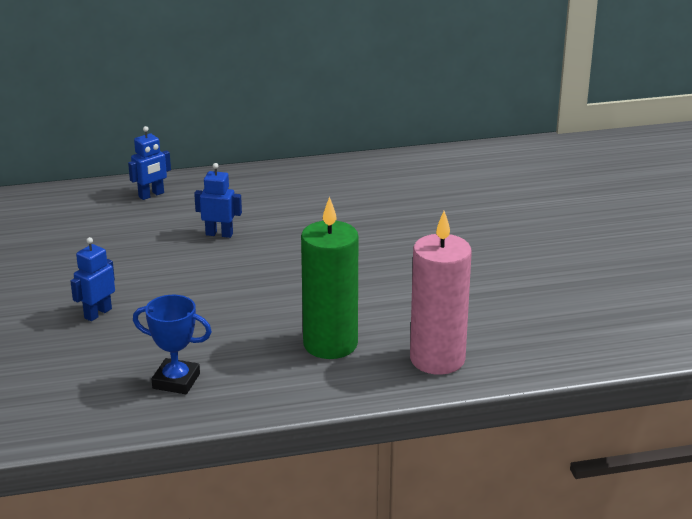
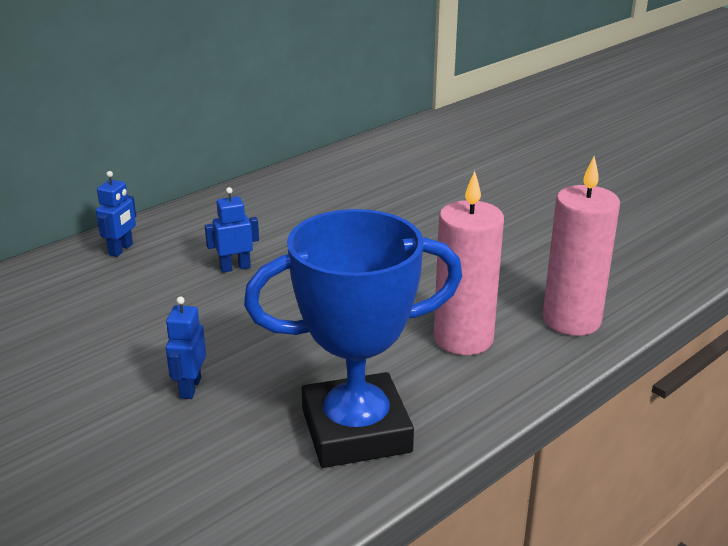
camera: 30 degrees left, 0 degrees up
blue trophy [133,295,212,394] -> blue trophy [244,209,462,468], size x2.06
green candle [301,197,358,359] -> pink candle [434,171,504,355]

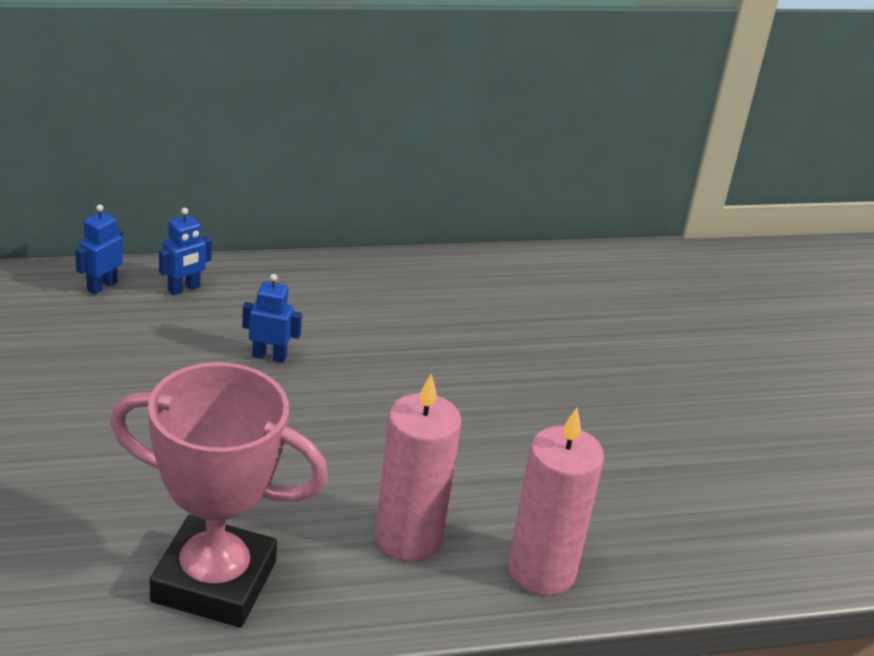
camera: 25 degrees right, 5 degrees up
blue robot [166,296,206,399] -> blue robot moved to [75,204,123,295]
blue trophy [244,209,462,468] -> pink trophy [110,362,328,627]

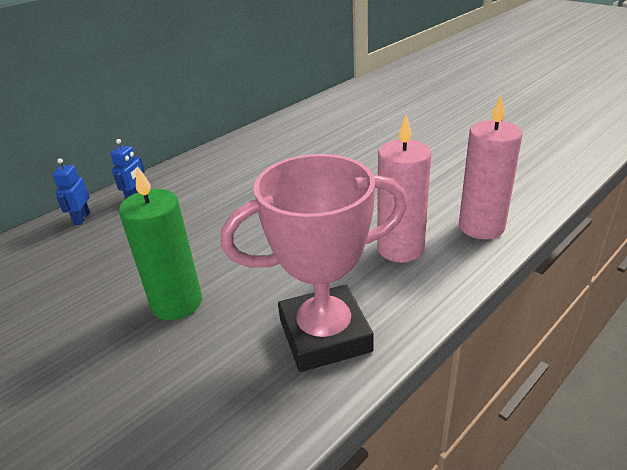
camera: 25 degrees left, 0 degrees up
blue robot [242,274,302,363] -> none
none -> green candle [119,166,202,321]

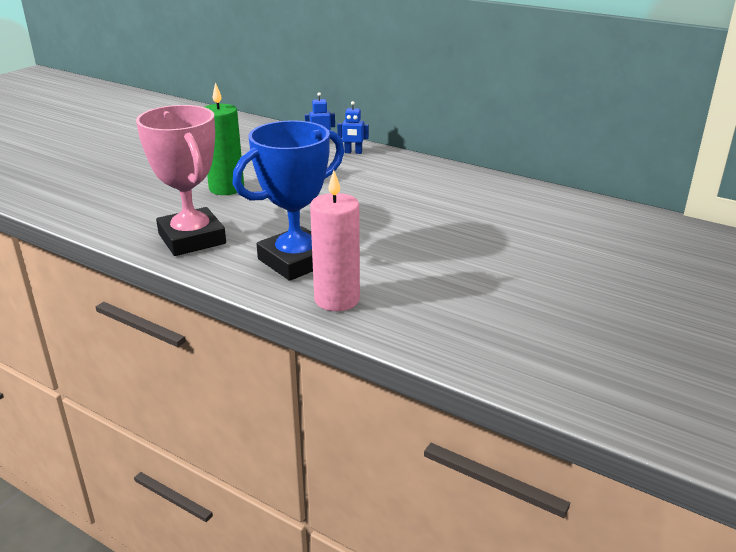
camera: 75 degrees right, 5 degrees down
pink candle [377,115,431,262] -> blue trophy [232,120,344,281]

